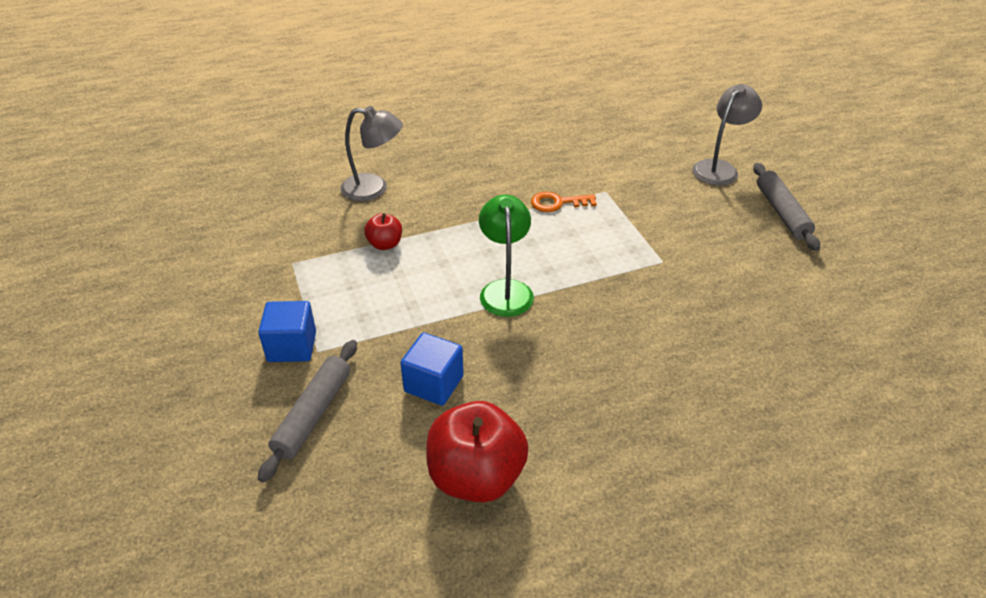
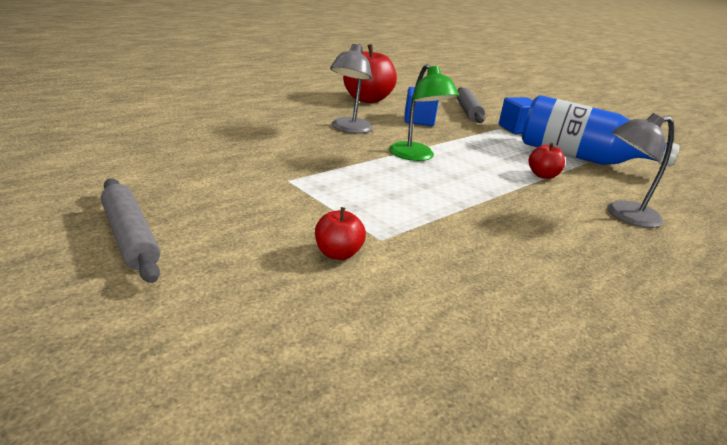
camera: 155 degrees right, 15 degrees down
orange key [531,192,597,212] -> none
grey lamp [692,84,762,186] -> grey lamp moved to [330,44,373,134]
none -> red apple [315,207,366,260]
none -> blue bottle [522,95,680,166]

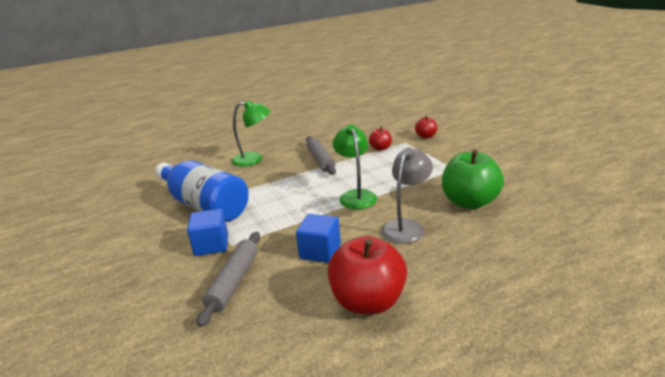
camera: 160 degrees left, 0 degrees up
grey rolling pin [101,178,160,283] -> grey rolling pin moved to [306,136,336,175]
red apple [529,143,565,179] -> red apple moved to [369,127,392,151]
grey lamp [607,113,674,228] -> green lamp [232,100,270,166]
none -> green apple [442,149,504,209]

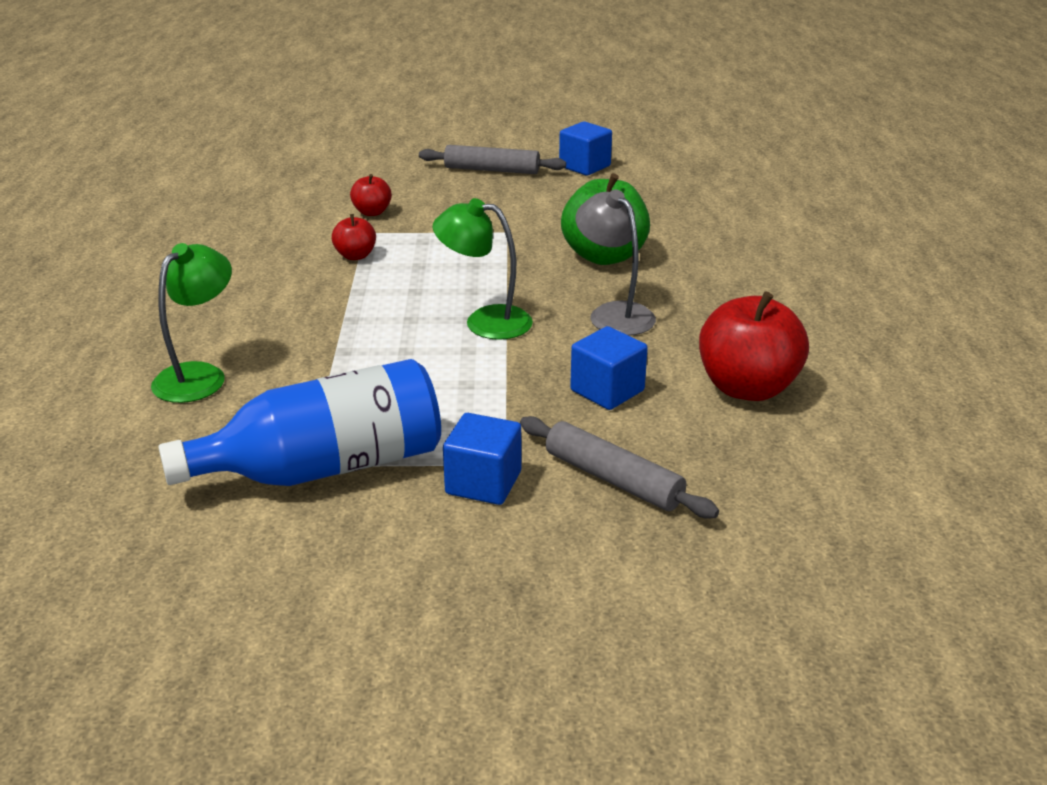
camera: 65 degrees left, 5 degrees up
grey rolling pin [306,136,336,175] -> grey rolling pin moved to [419,145,566,174]
none -> blue cube [559,122,612,176]

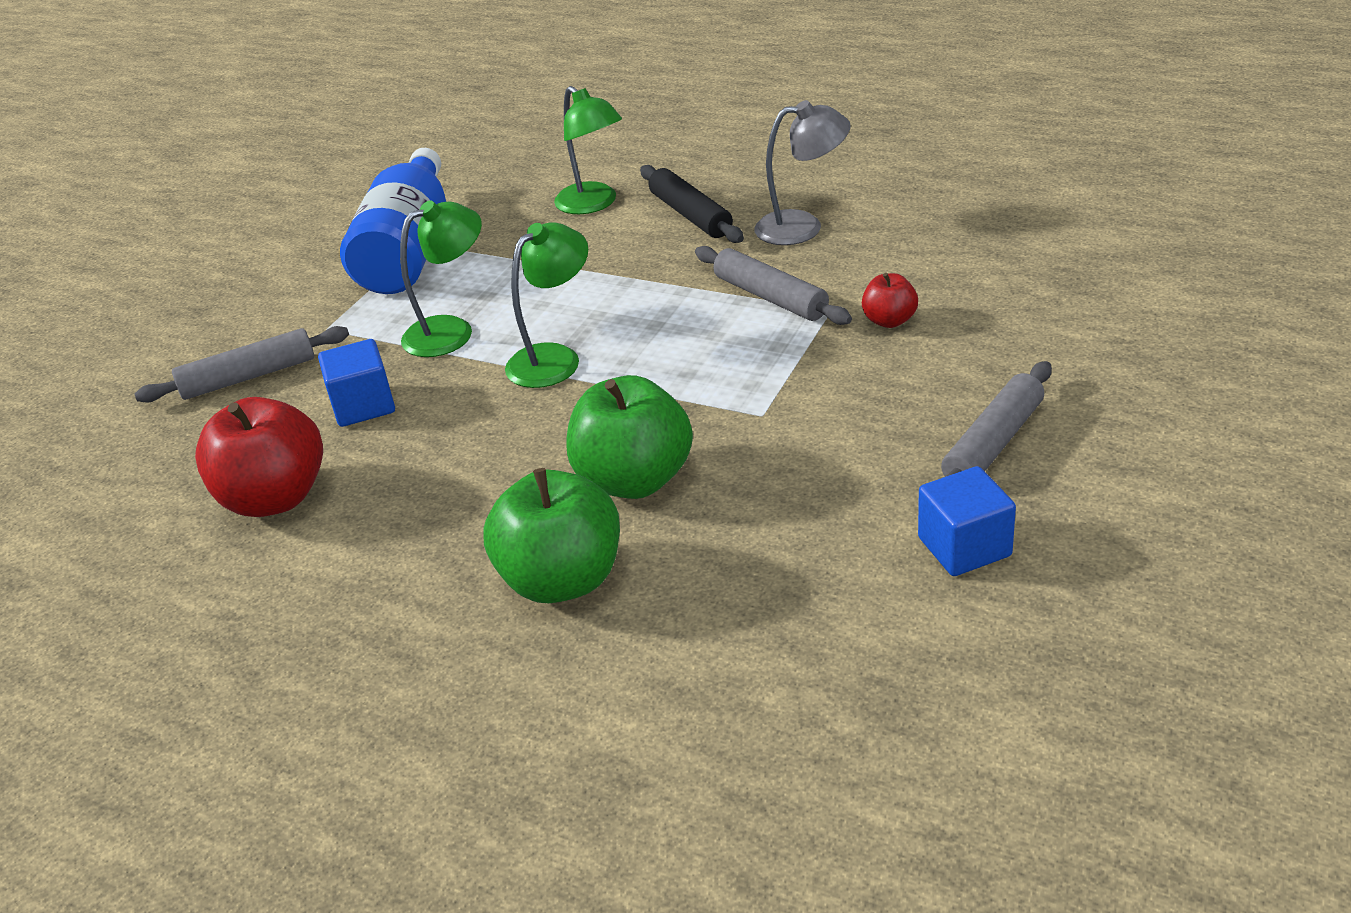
camera: 120 degrees right, 5 degrees up
red apple [332,214,376,260] -> grey rolling pin [695,246,852,325]
blue cube [443,413,521,505] -> none
grey lamp [575,190,656,336] -> grey lamp moved to [754,100,851,245]
none -> green lamp [400,200,482,357]
none -> green apple [484,468,620,603]
none -> black rolling pin [640,165,744,243]

